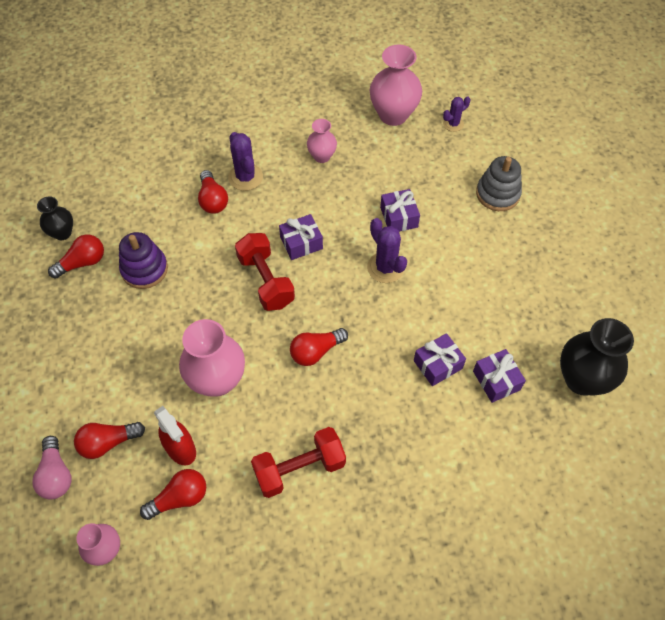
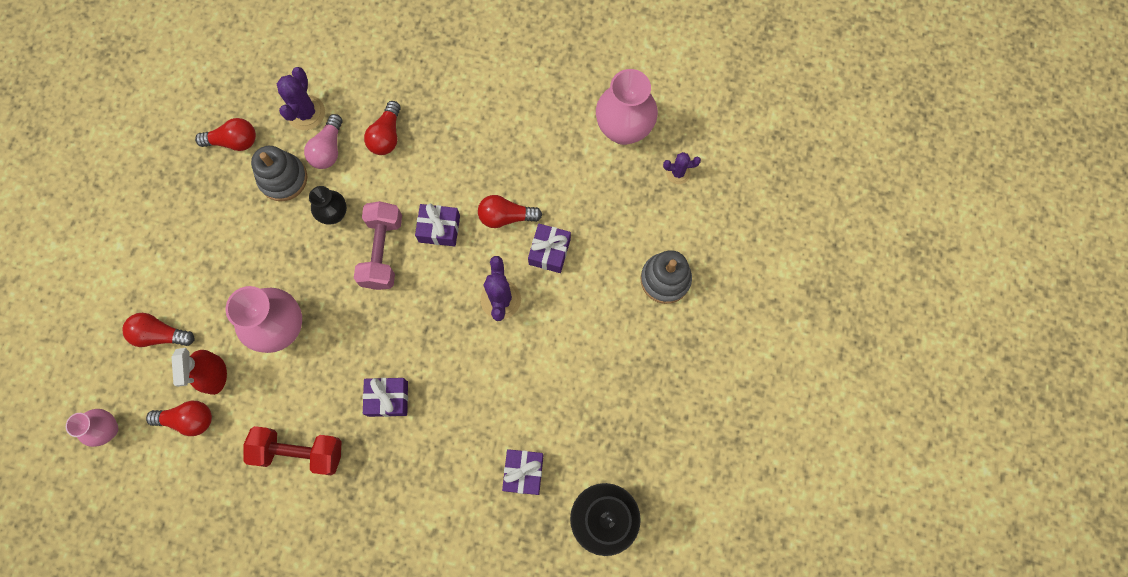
camera: 30 degrees right, 15 degrees up
pink light bulb [32,436,71,500] -> pink light bulb moved to [304,114,342,169]
black vase [37,196,73,240] -> black vase moved to [309,186,347,225]
purple stacking toy [119,232,168,289] -> grey stacking toy [251,146,307,201]
purple cactus [228,132,263,191] -> purple cactus moved to [277,67,325,130]
red dumbbell [235,233,295,311] -> pink dumbbell [354,201,402,290]
red light bulb [290,328,348,366] -> red light bulb moved to [478,195,542,228]
pink vase [307,119,337,163] -> none
purple gift [414,333,466,386] -> purple gift moved to [363,378,408,417]

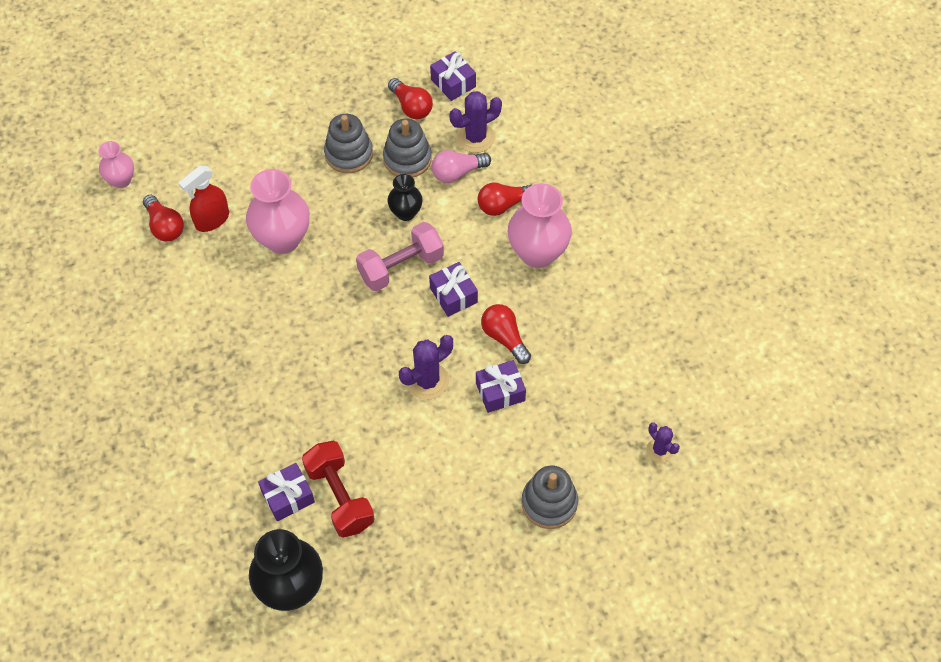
camera: 55 degrees right, 15 degrees down
red light bulb [122,313,195,347] -> none
red dumbbell [243,426,341,476] -> red dumbbell moved to [302,441,375,538]
purple gift [363,378,408,417] -> purple gift moved to [430,51,476,101]
pink vase [596,69,658,145] -> pink vase moved to [508,183,572,268]
none -> grey stacking toy [324,114,373,173]

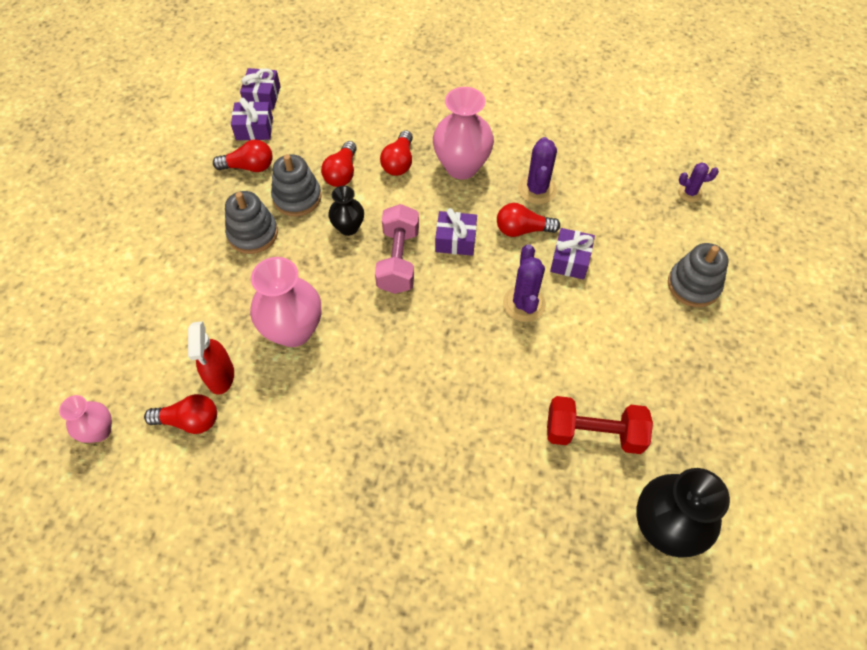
camera: 55 degrees left, 0 degrees up
purple gift [258,463,315,521] -> purple gift moved to [240,68,281,110]
pink light bulb [432,150,491,183] -> red light bulb [321,141,357,187]
purple cactus [450,91,502,153] -> purple cactus moved to [518,137,557,204]

